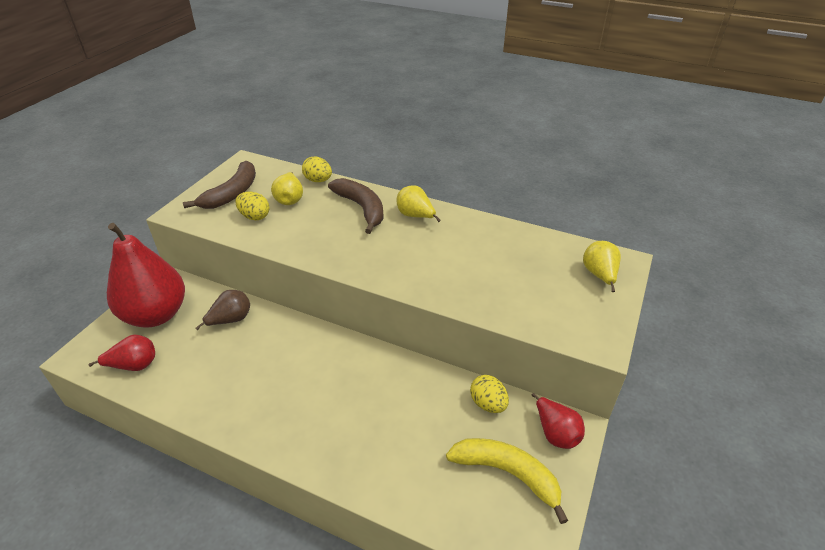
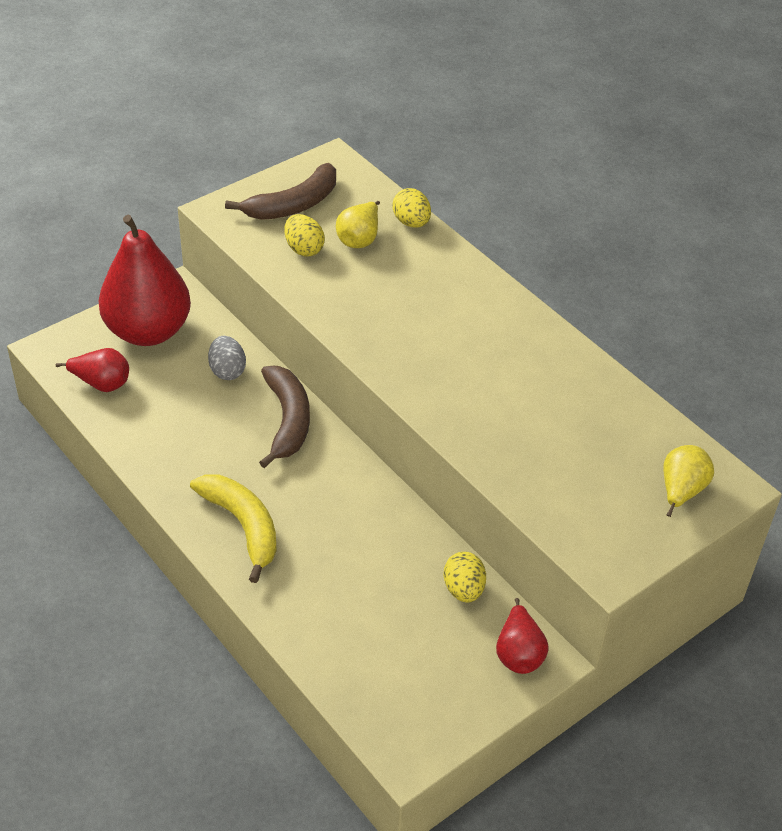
camera: 25 degrees right, 5 degrees up
brown pear [195,290,250,330] -> grey egg [208,336,246,380]
brown banana [328,178,384,234] -> brown banana moved to [259,366,310,468]
yellow pear [396,185,441,222] -> none
yellow banana [446,438,568,524] -> yellow banana moved to [190,474,277,583]

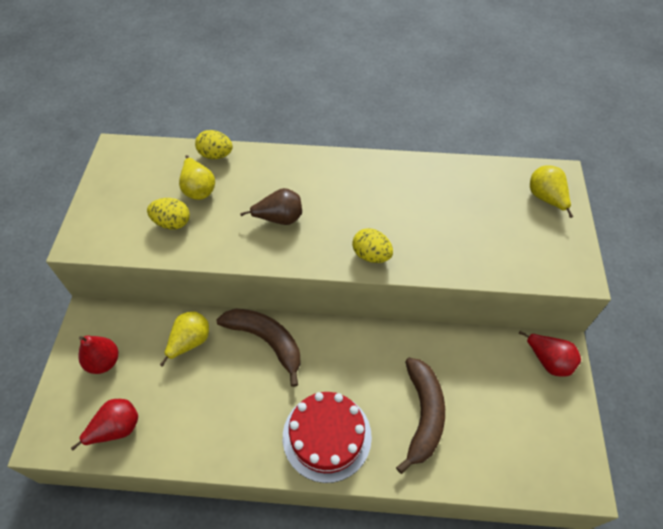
camera: 45 degrees left, 10 degrees up
red pear [99,215,191,346] -> red pear [78,336,118,374], size x0.47
yellow banana [190,474,277,583] -> red cake [283,392,372,483]
grey egg [208,336,246,380] -> yellow pear [160,311,209,367]
brown banana [225,163,336,220] -> brown banana moved to [396,358,445,474]
yellow egg [443,552,486,603] -> yellow egg moved to [352,228,393,263]
none -> brown pear [240,188,302,225]

